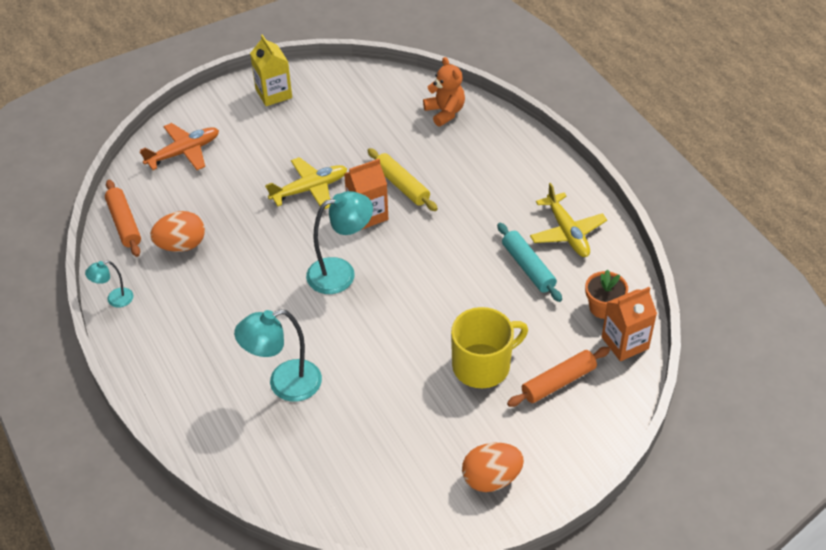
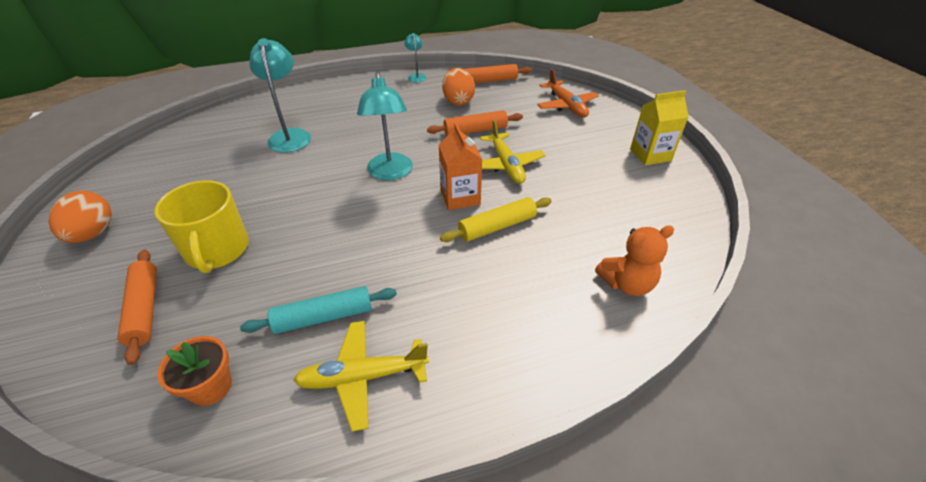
camera: 100 degrees right, 5 degrees down
orange carton [602,287,657,361] -> none
none -> orange rolling pin [427,110,523,136]

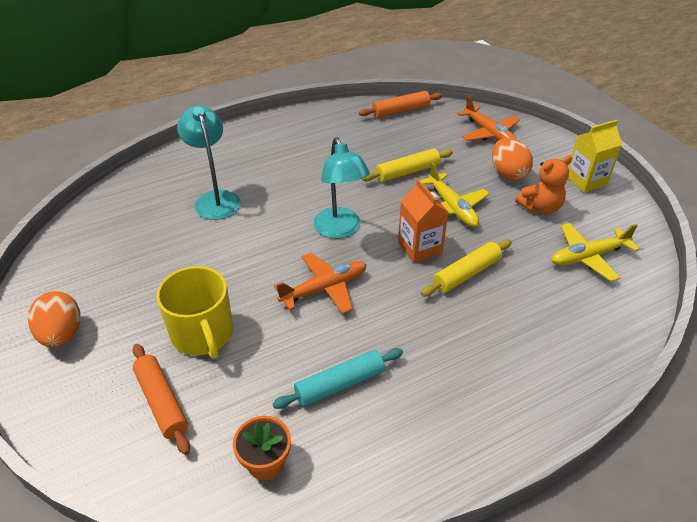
camera: 10 degrees left, 0 degrees up
yellow plane [293,321,429,432] -> yellow plane moved to [551,223,640,282]
turquoise lamp [405,33,426,82] -> none
orange rolling pin [427,110,523,136] -> yellow rolling pin [362,148,453,182]
orange egg [442,68,475,105] -> orange egg moved to [492,138,533,181]
orange teddy bear [595,226,674,296] -> orange teddy bear moved to [515,155,572,215]
none -> orange plane [274,253,366,314]

